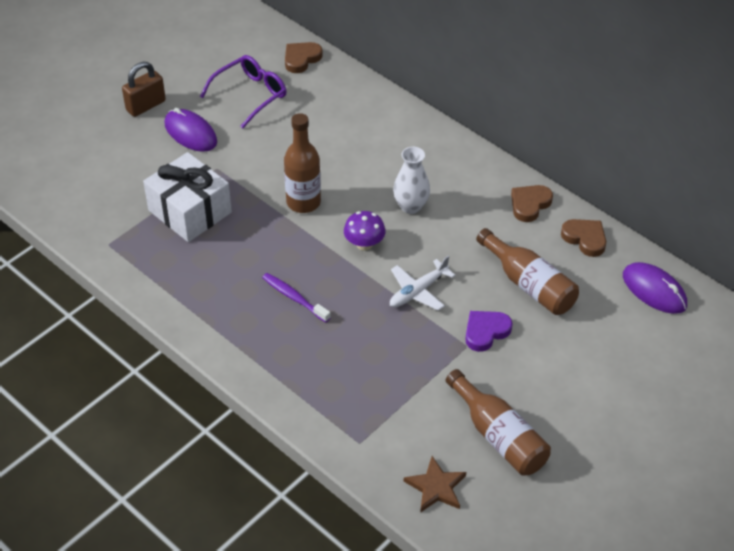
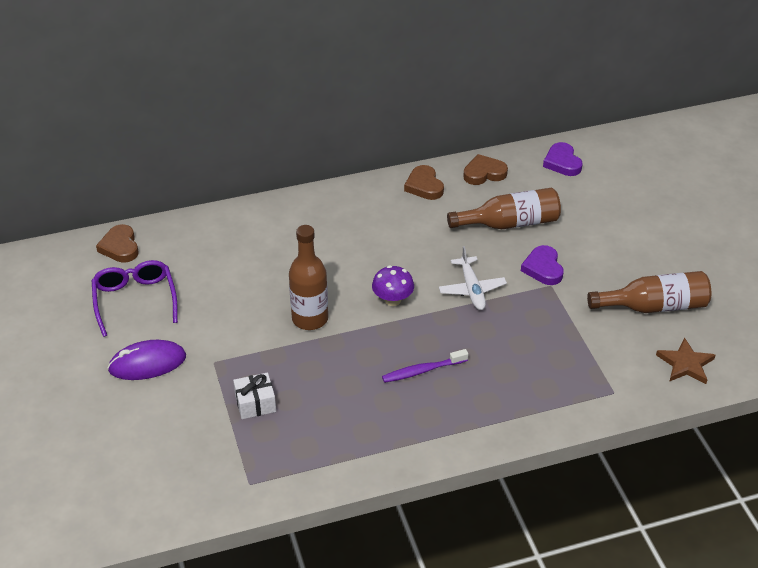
camera: 60 degrees left, 5 degrees down
brown padlock [122,62,166,117] -> none
white gift [143,152,232,242] -> white gift [233,373,276,419], size x0.51
white vase [393,147,430,214] -> none
purple mouse [623,262,687,314] -> purple heart [543,142,583,176]

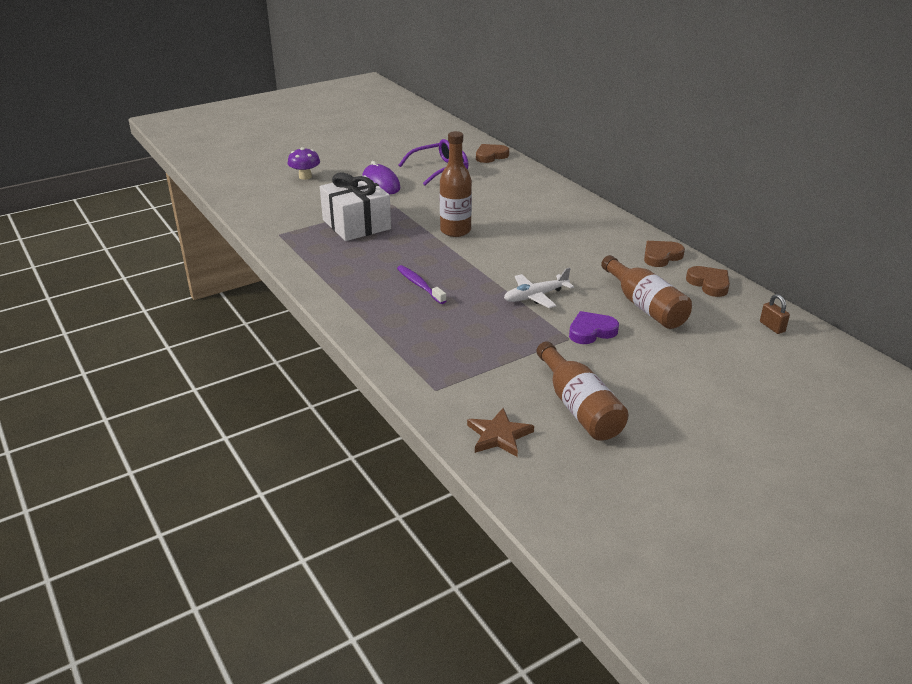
camera: 75 degrees right, 10 degrees down
white gift [233,373,276,419] -> white gift [320,172,391,241], size x1.97
purple mushroom [372,265,414,306] -> purple mushroom moved to [288,147,320,180]
purple heart [543,142,583,176] -> brown padlock [760,294,790,334]

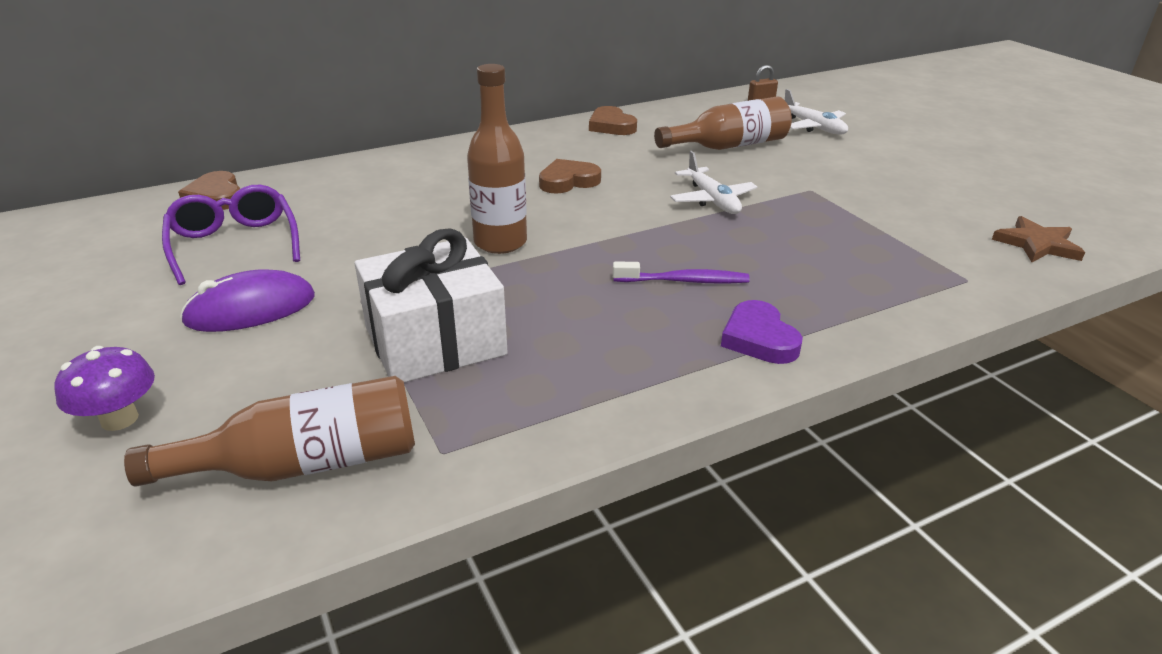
camera: 85 degrees left, 0 degrees up
purple toothbrush [397,265,446,304] -> purple toothbrush turned 150 degrees counterclockwise [613,261,750,284]
brown bottle [537,341,629,441] -> brown bottle moved to [124,376,415,486]
purple heart [569,311,619,344] -> purple heart moved to [721,300,803,364]
brown heart [686,266,730,297] -> brown heart moved to [539,159,601,194]
none -> white plane [785,89,848,134]

